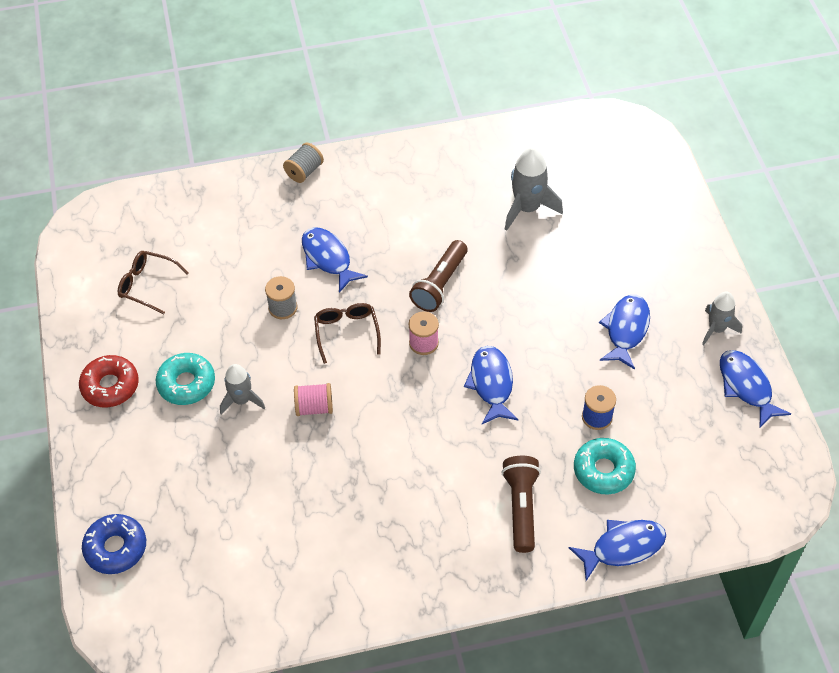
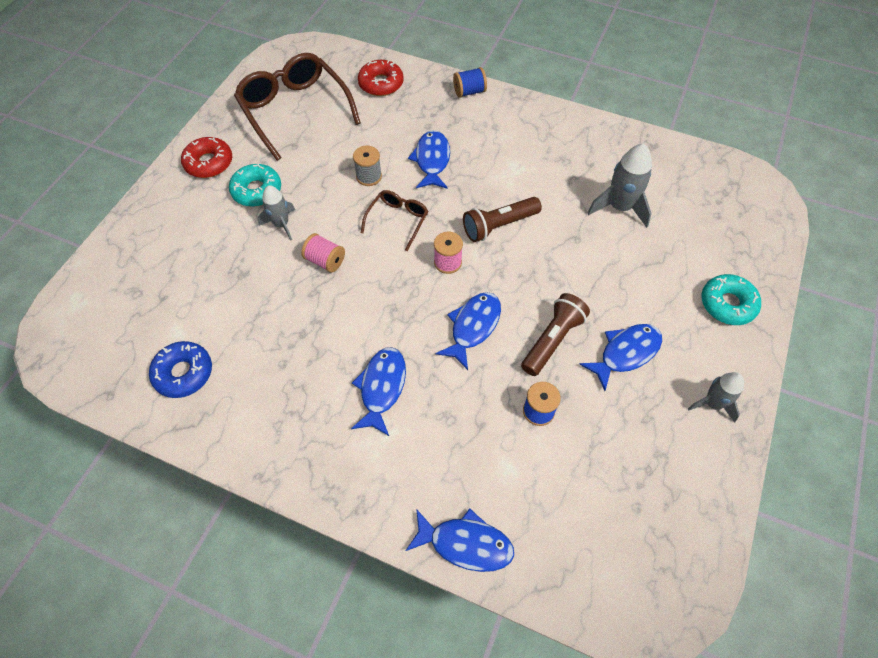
camera: 35 degrees right, 5 degrees up
blue donut [82,514,146,574] -> blue donut moved to [149,341,212,398]
brown glasses [118,251,189,315] -> brown glasses [234,53,361,161], size x1.97
grey spool [283,143,324,183] -> blue spool [453,67,487,98]
brown flashlight [501,456,541,553] -> brown flashlight moved to [521,293,590,376]
turquoise donut [574,438,636,495] -> turquoise donut moved to [701,274,761,325]
blue fish [720,350,791,428] -> blue fish moved to [351,347,406,436]
none -> red donut [358,60,404,96]

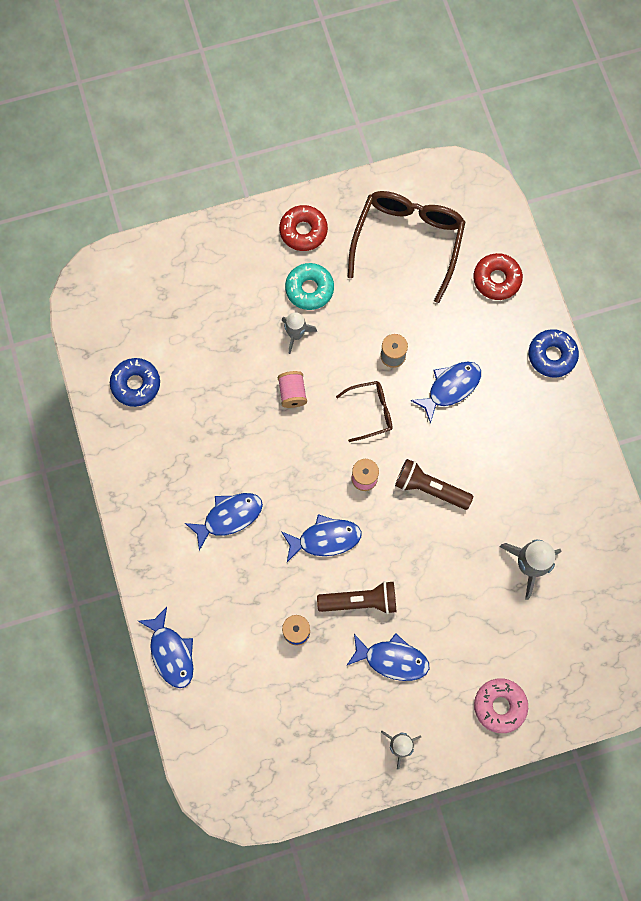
camera: 50 degrees right, 15 degrees up
blue spool [453,67,487,98] -> blue donut [529,329,579,378]
turquoise donut [701,274,761,325] -> pink donut [474,678,528,733]

